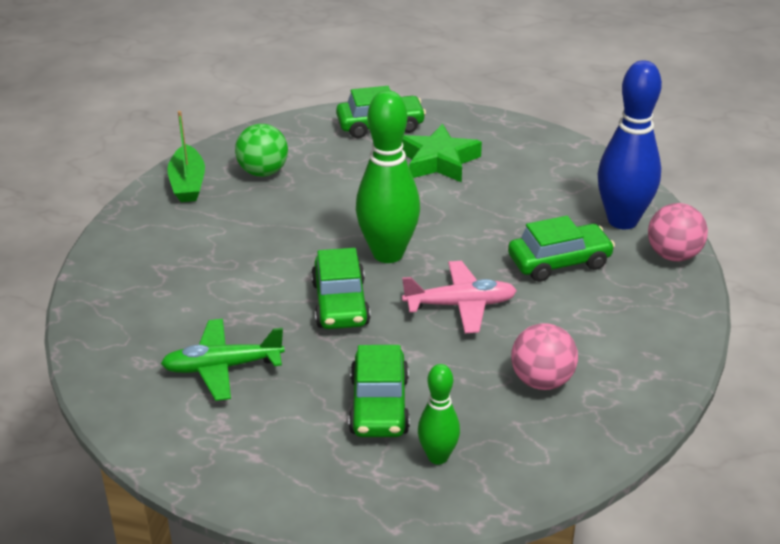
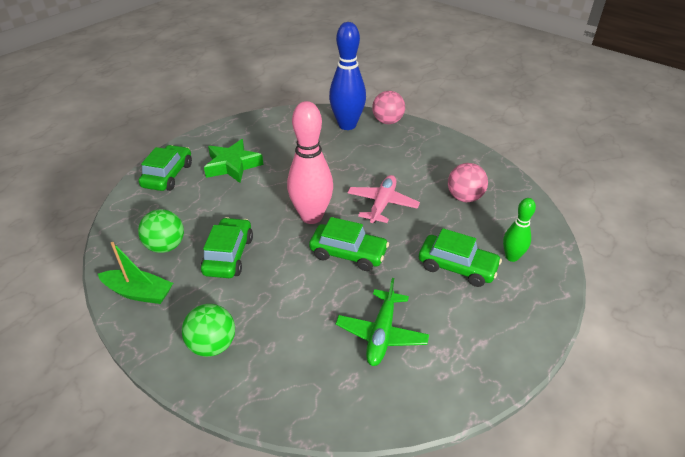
camera: 65 degrees left, 5 degrees up
green bowling pin [356,90,420,263] -> pink bowling pin [287,101,333,224]
green car [508,216,615,282] -> green car moved to [201,217,253,278]
none -> green ball [182,304,235,357]

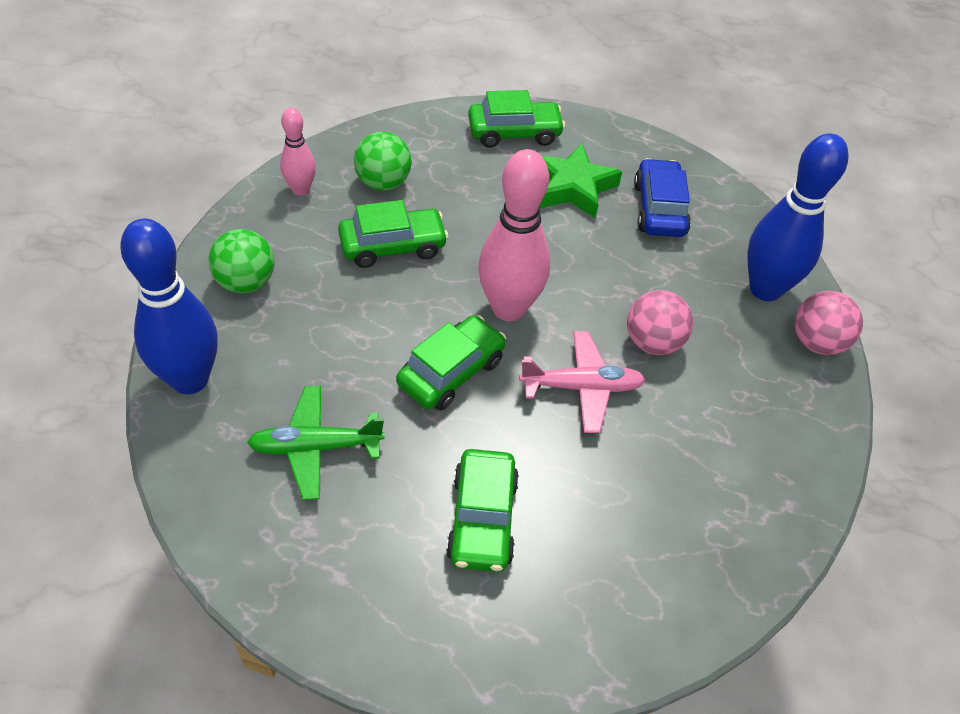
camera: 65 degrees right, 10 degrees up
green boat [98,242,173,304] -> pink bowling pin [280,108,316,196]
green car [309,217,389,271] -> green car turned 135 degrees counterclockwise [396,315,506,411]
pink ball [448,163,488,202] -> pink ball moved to [627,290,693,355]
green bowling pin [503,198,536,262] -> none
none -> blue bowling pin [120,219,218,394]
none -> blue car [634,158,691,237]

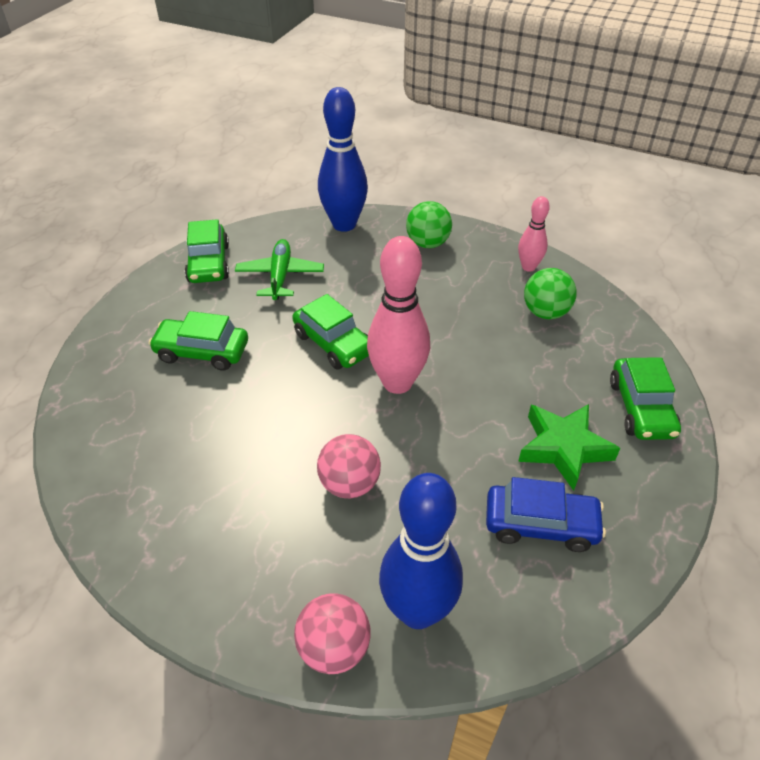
camera: 100 degrees right, 5 degrees down
green car [338,200,448,268] -> green car moved to [185,219,229,283]
pink plane [519,331,645,433] -> none

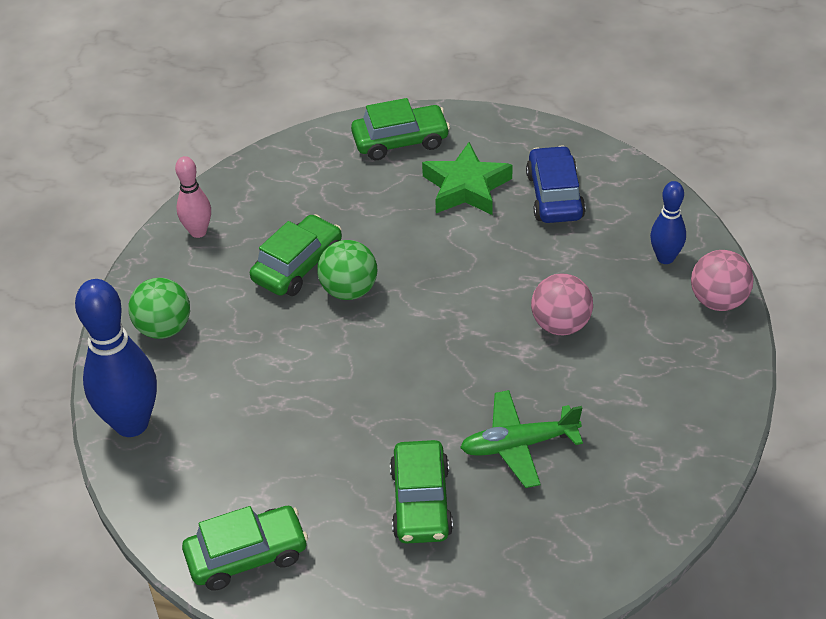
camera: 100 degrees left, 0 degrees up
green plane [235,239,324,300] -> green plane moved to [460,390,583,488]
green car [292,294,369,370] -> green car moved to [250,214,342,296]
pink bowling pin [367,236,430,394] -> none
blue bowling pin [379,473,463,629] -> blue bowling pin [650,181,686,264], size x0.54
green ball [524,268,577,319] -> green ball moved to [317,240,377,300]

